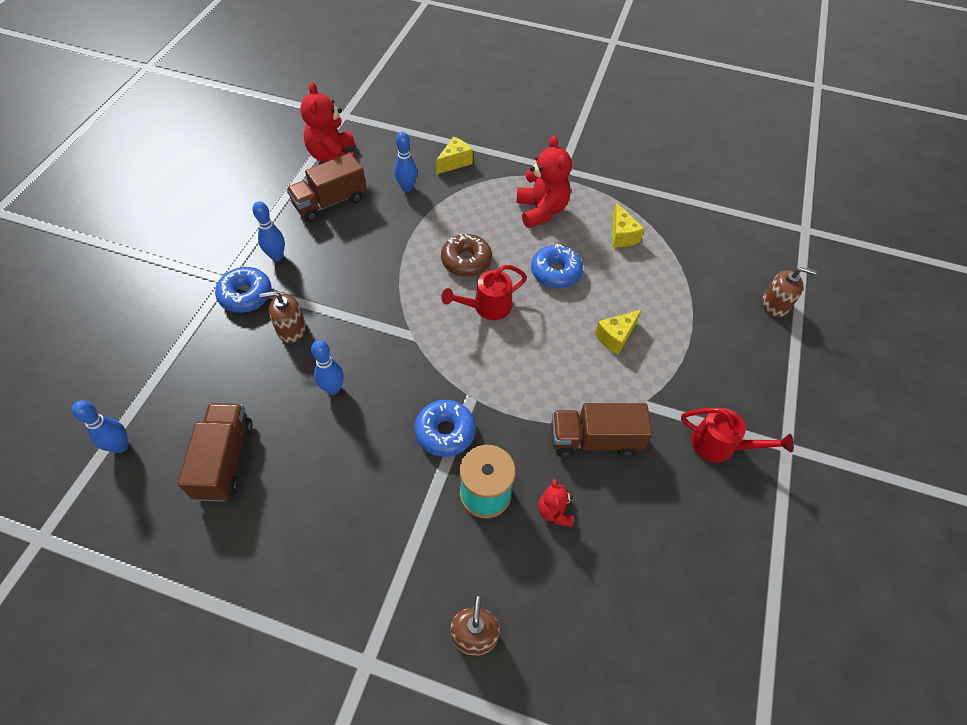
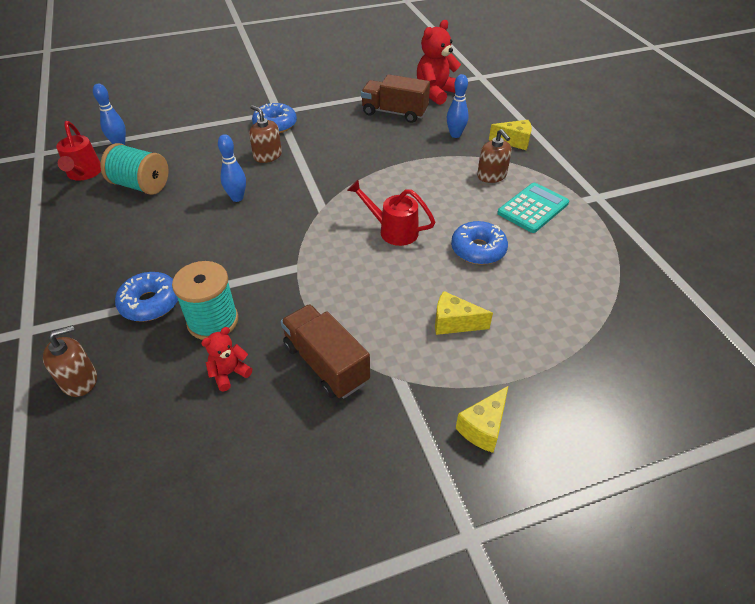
camera: 55 degrees right, 10 degrees down
brown truck [178,403,253,501] -> turquoise spool [100,143,169,195]
blue bowling pin [253,201,285,261] -> none
blue donut [414,400,476,457] -> blue donut moved to [115,272,178,322]
brown donut [441,234,492,277] -> none
red teddy bear [516,135,572,228] -> turquoise calculator [497,183,569,233]
yellow cheese [612,203,645,247] -> yellow cheese moved to [456,386,508,453]
red watering can [681,408,794,463] -> red watering can moved to [56,121,101,181]
brown soap dispenser [762,267,817,317] -> brown soap dispenser moved to [477,129,512,183]

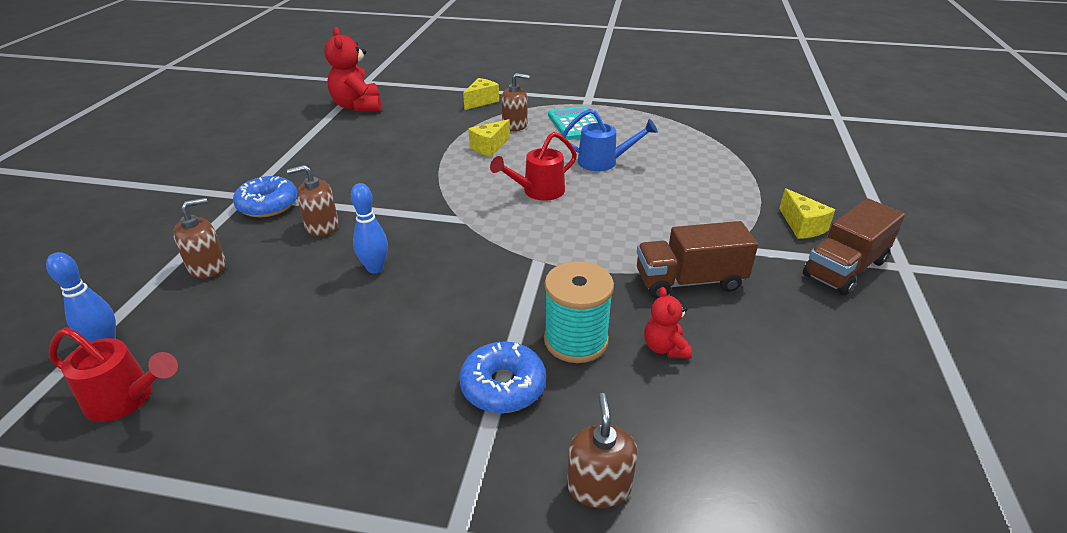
camera: 60 degrees left, 10 degrees down
turquoise spool [100,143,169,195] -> none
brown truck [361,74,430,123] -> brown truck moved to [803,199,905,295]
yellow cheese [435,291,493,335] -> yellow cheese moved to [468,119,510,157]
blue bowling pin [447,74,469,138] -> none
blue donut [451,221,508,265] -> blue watering can [562,109,658,171]
none -> brown soap dispenser [173,198,226,279]

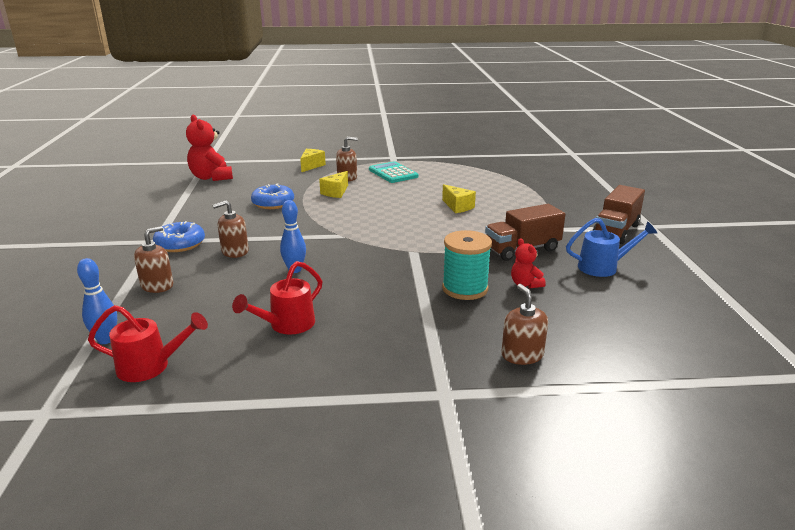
camera: 15 degrees left, 10 degrees down
blue donut [459,341,546,413] -> blue donut moved to [251,184,294,209]
red watering can [490,132,577,201] -> red watering can moved to [232,261,322,335]
blue watering can [562,109,658,171] -> blue watering can moved to [566,218,657,277]
yellow cheese [779,188,835,239] -> yellow cheese moved to [442,184,476,213]

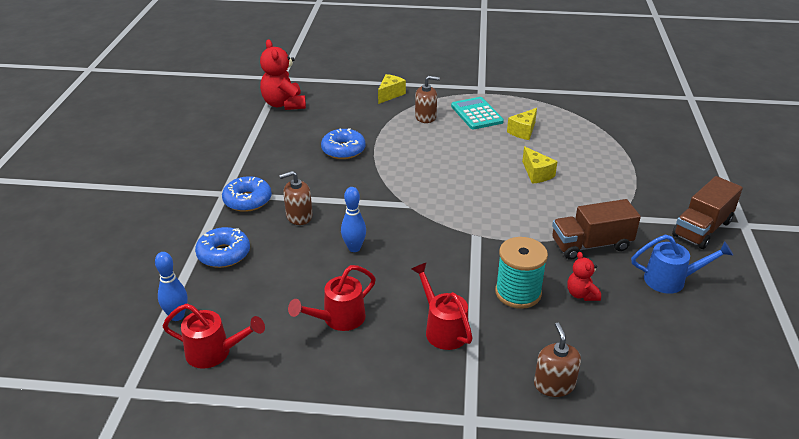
camera: 10 degrees right, 10 degrees up
brown soap dispenser [134,226,173,293] -> blue donut [195,227,250,268]
yellow cheese [319,171,348,198] -> yellow cheese moved to [507,108,537,140]
none -> red watering can [411,263,473,350]

